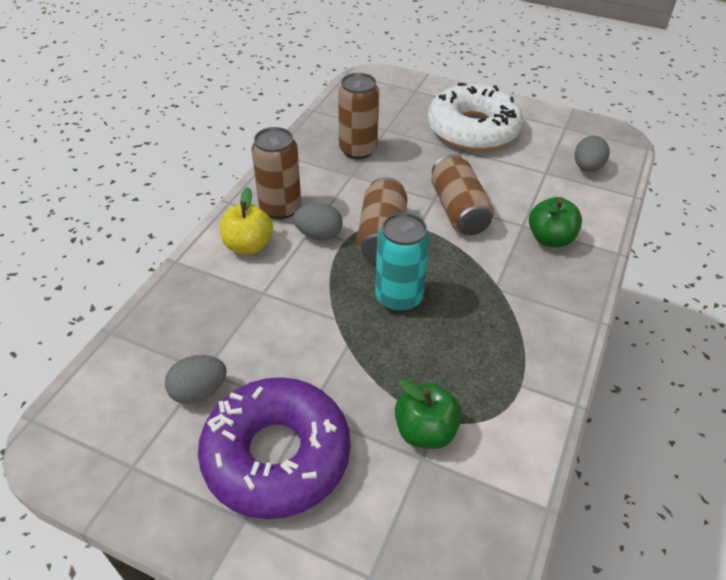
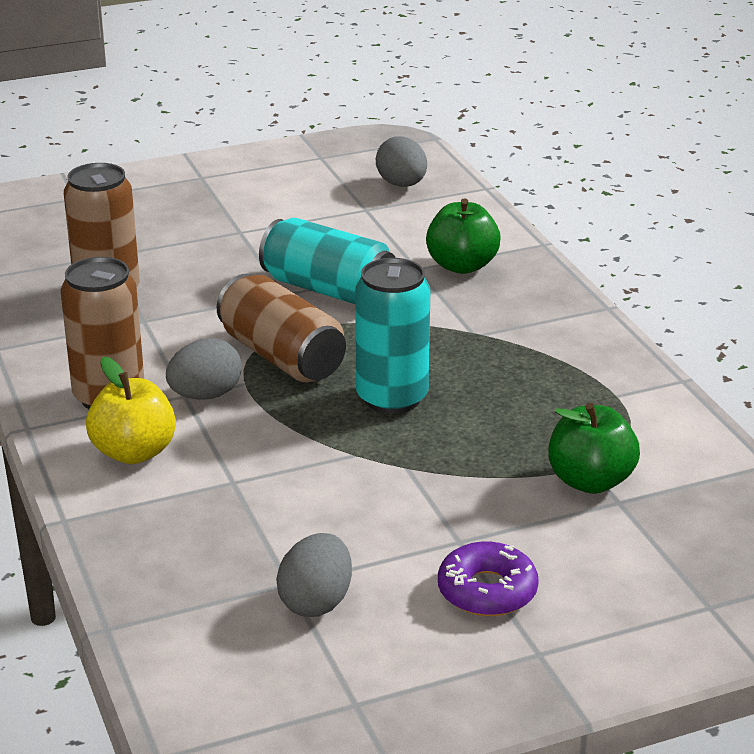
camera: 45 degrees left, 15 degrees down
purple donut [198,377,350,519] -> purple donut [438,542,539,616], size x0.47
white donut [428,83,523,151] -> none
brown can [431,154,494,235] -> turquoise can [259,218,395,304]

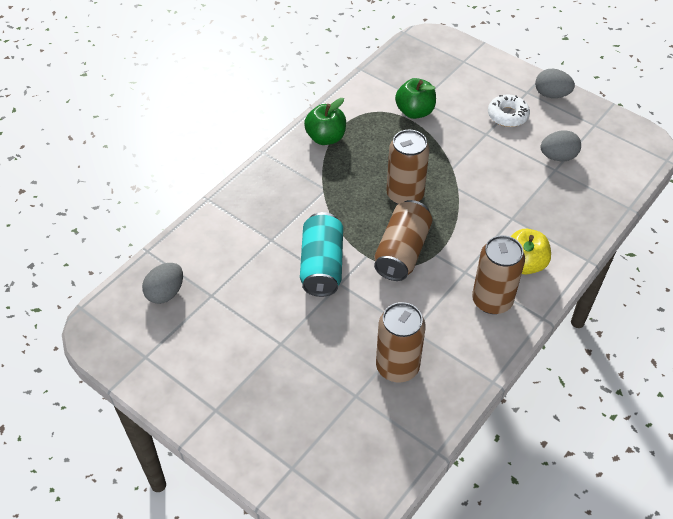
camera: 120 degrees left, 20 degrees up
grey egg [166,338,242,400] -> grey egg moved to [535,69,575,98]
turquoise can [355,258,430,414] -> brown can [386,130,430,204]
green apple [426,198,501,274] -> green apple moved to [304,98,346,145]
purple donut [438,542,539,616] -> white donut [488,95,530,127]

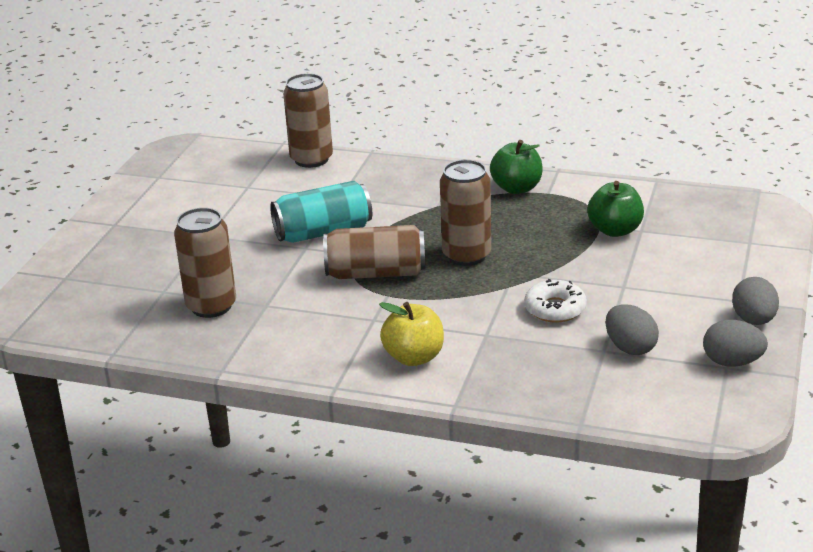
camera: 70 degrees right, 20 degrees down
grey egg [142,263,183,304] -> grey egg moved to [703,320,768,367]
brown can [472,235,525,314] -> brown can moved to [283,73,333,168]
white donut [488,95,530,127] -> white donut moved to [524,279,587,323]

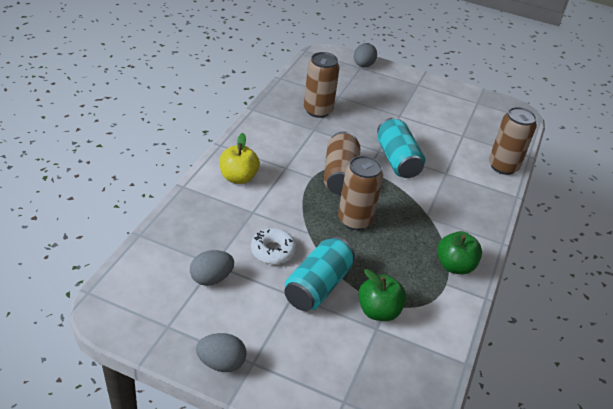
camera: 90 degrees right, 10 degrees up
grey egg [703,320,768,367] -> grey egg moved to [354,43,377,67]
none -> turquoise can [284,237,355,311]

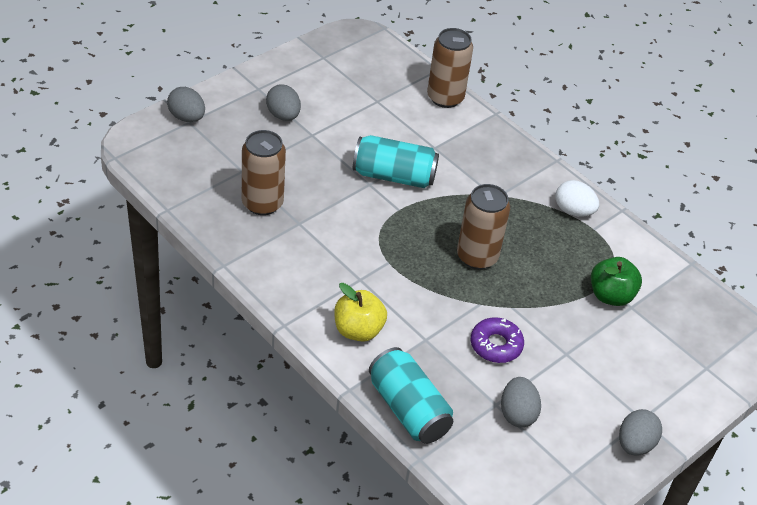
camera: 65 degrees left, 5 degrees up
white donut [251,228,296,264] -> purple donut [471,317,524,363]
turquoise can [284,237,355,311] -> turquoise can moved to [369,347,454,444]
brown can [324,131,360,195] -> none
green apple [437,231,482,274] -> white egg [555,180,599,217]
none -> grey egg [266,84,301,121]

